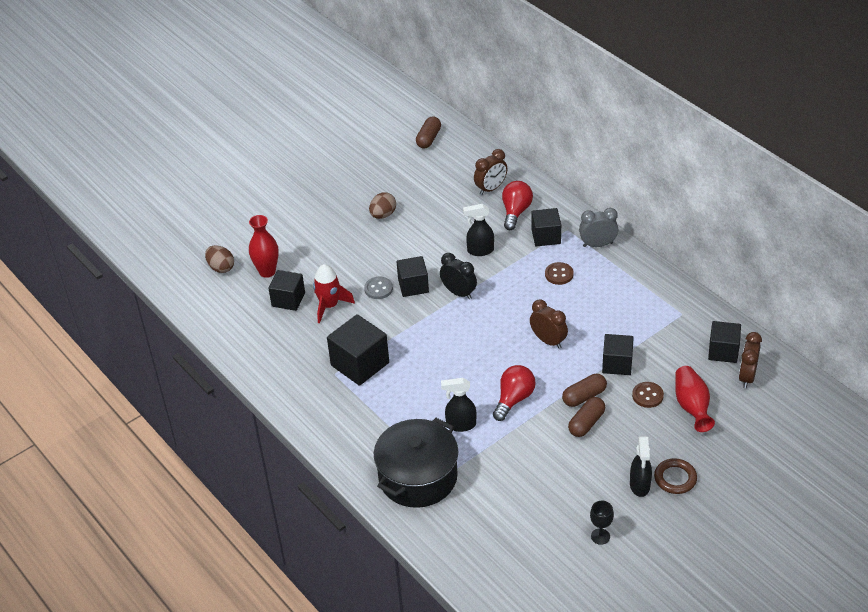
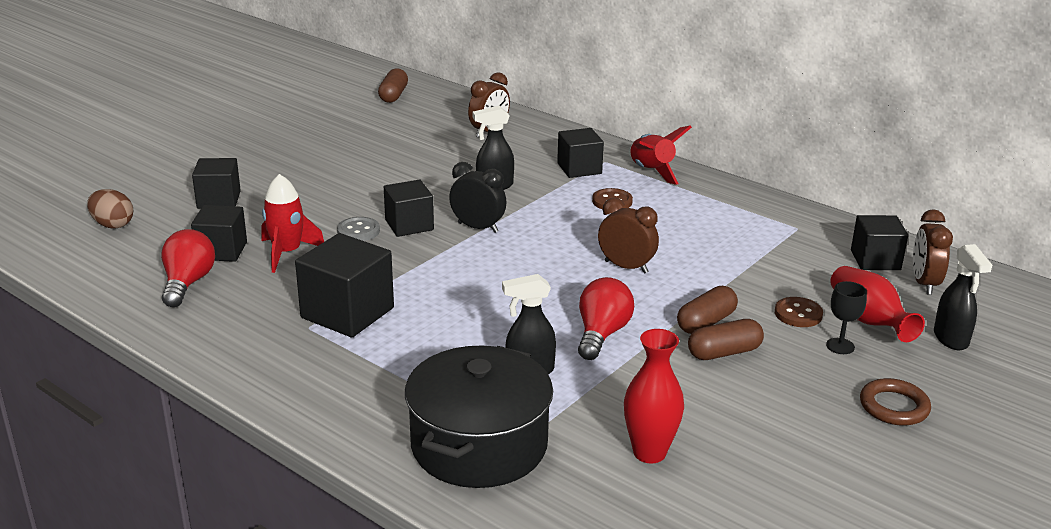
camera: 15 degrees left, 15 degrees down
red vase [249,215,279,278] -> red vase moved to [624,329,684,463]
brown egg [369,192,396,219] -> none
red light bulb [502,181,533,230] -> red light bulb moved to [161,229,215,307]
brown capsule [568,397,605,437] -> brown capsule turned 45 degrees clockwise [688,319,764,360]
grey clock [579,208,618,247] -> red rocket [630,125,692,185]
black goblet [590,501,614,545] -> black goblet moved to [826,281,867,354]
black cube [602,334,634,375] -> black cube moved to [192,158,241,209]
black spray bottle [630,436,652,497] -> black spray bottle moved to [934,244,992,350]

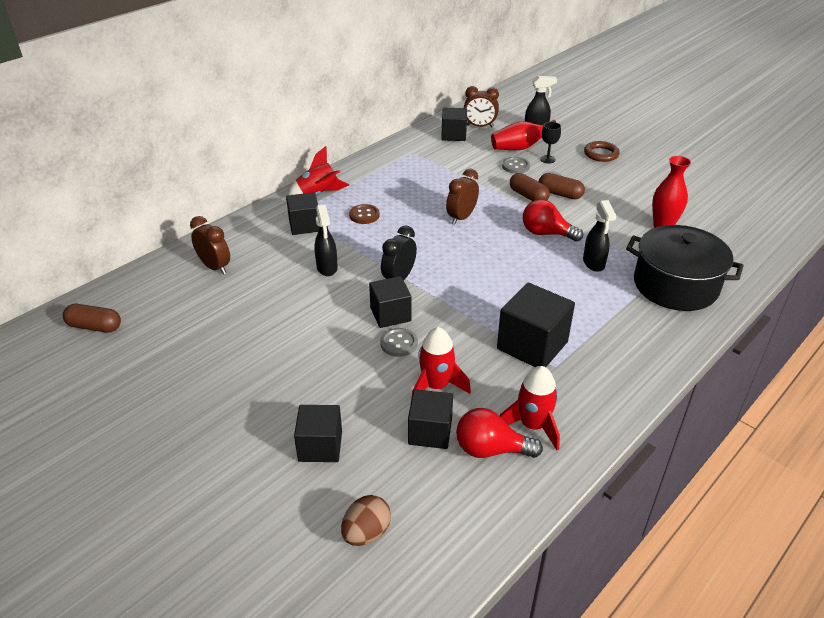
camera: 85 degrees left, 10 degrees up
brown capsule [688,319,764,360] -> brown capsule turned 45 degrees counterclockwise [539,173,585,199]
brown button [775,297,823,327] -> grey button [502,157,530,174]
none -> red rocket [500,366,560,450]

